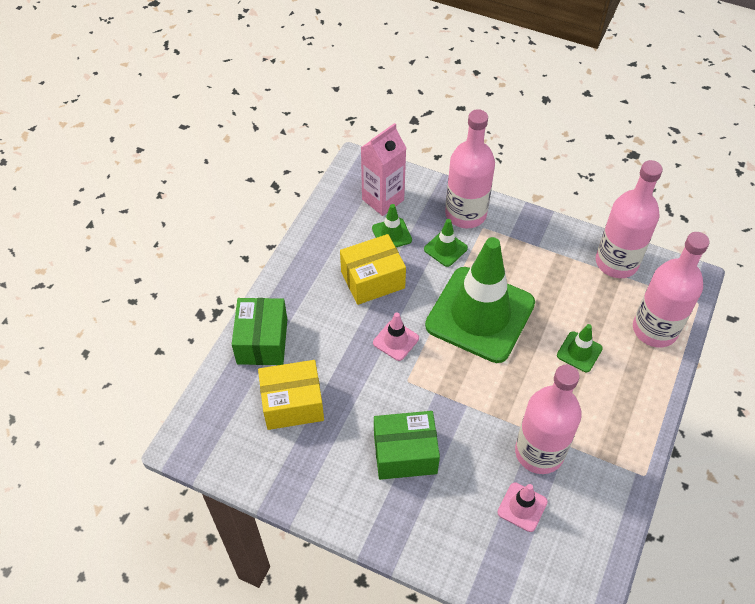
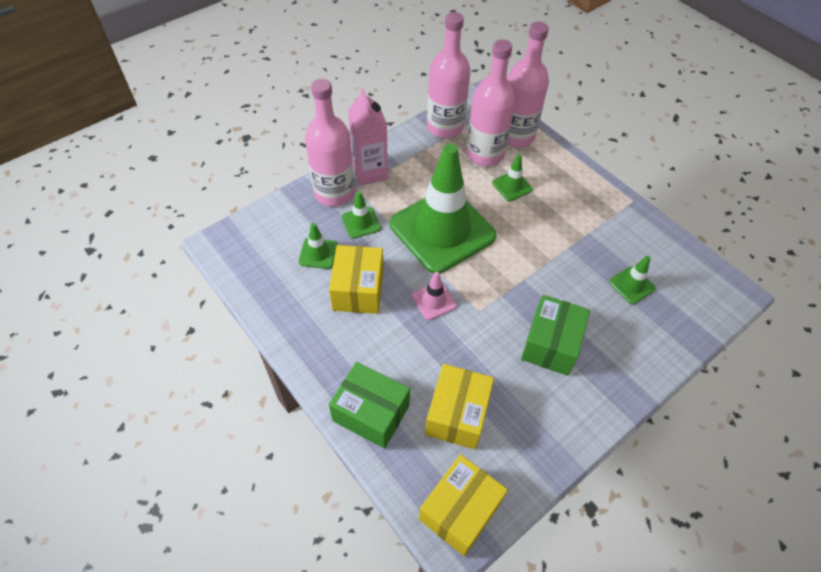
camera: 65 degrees left, 0 degrees up
pink carton [361,123,406,216] -> pink carton moved to [348,88,388,186]
pink traffic cone [497,482,548,532] -> green traffic cone [609,256,656,304]
pink bottle [515,365,582,474] -> pink bottle moved to [466,39,515,166]
none -> yellow box [419,454,508,556]

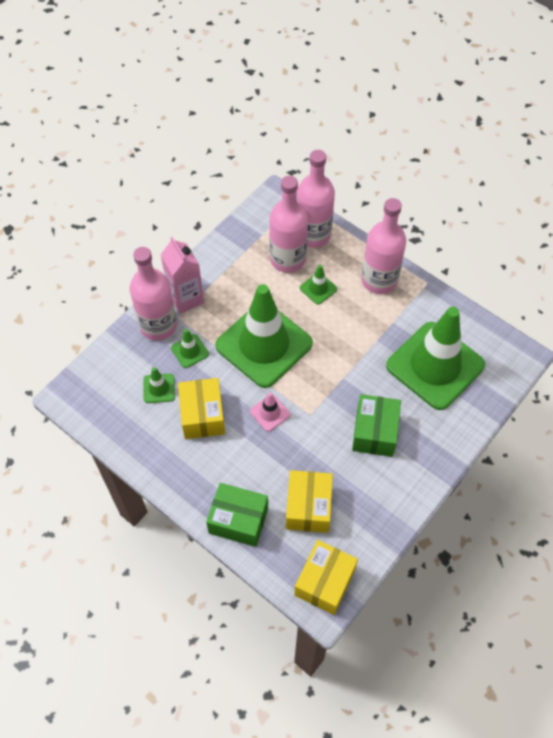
camera: 10 degrees left, 5 degrees up
pink bottle [427,12,471,138] -> pink bottle moved to [361,198,406,294]
green traffic cone [609,256,656,304] -> green traffic cone [386,307,485,410], size x2.50

